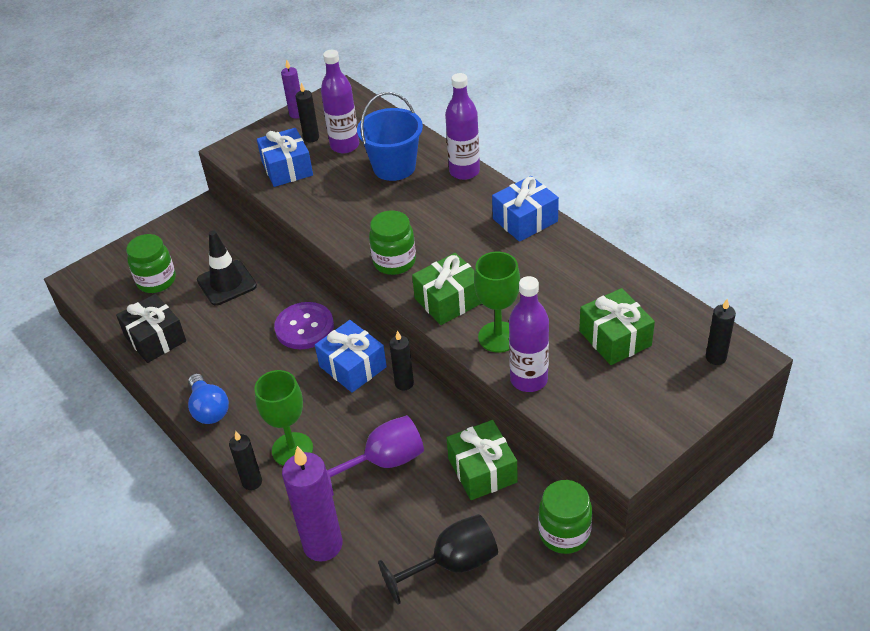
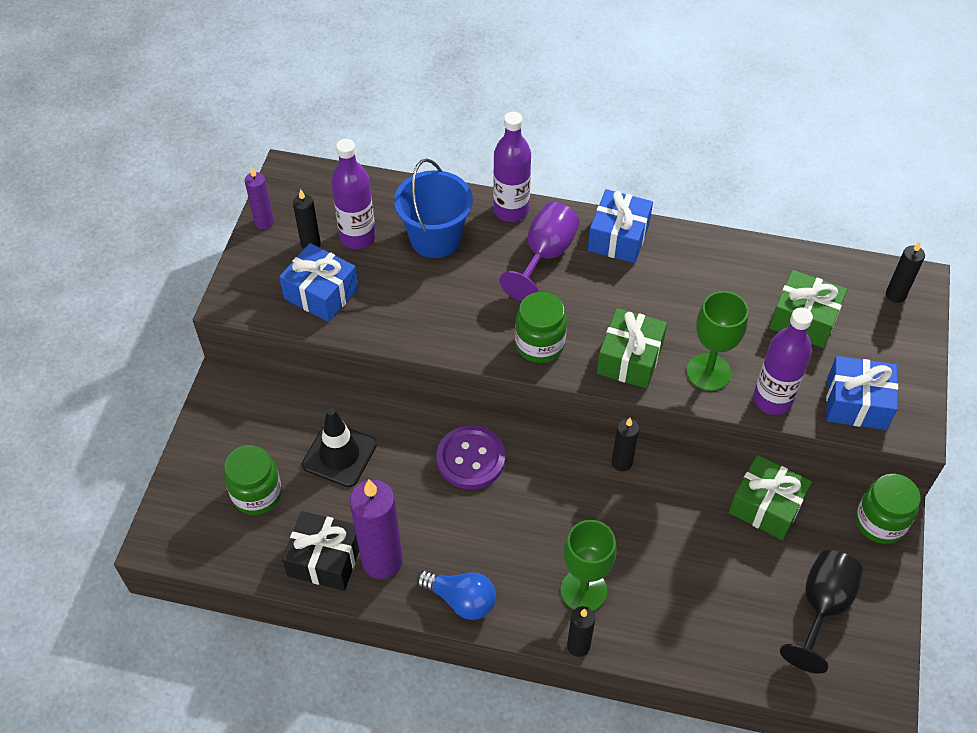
camera: 40 degrees left, 10 degrees up
purple candle [282,446,343,562] -> purple candle moved to [350,479,403,579]
blue gift [315,320,387,393] -> blue gift moved to [826,356,898,430]
purple goblet [326,415,424,496] -> purple goblet moved to [500,202,579,301]

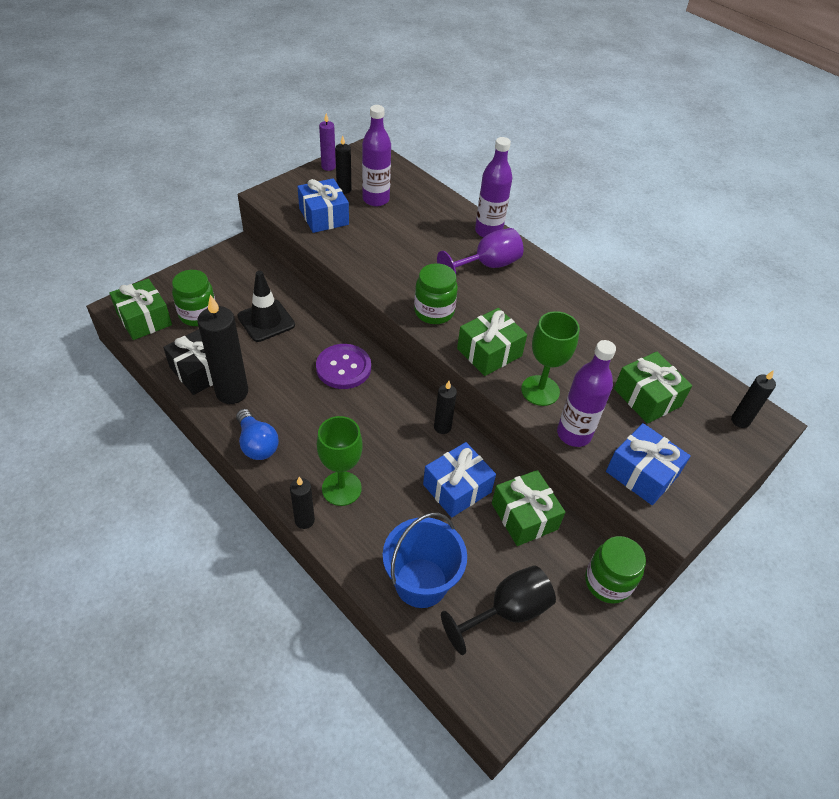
camera: 30 degrees right, 5 degrees down
purple candle [350,479,403,579] -> black candle [197,294,248,404]
blue bucket [394,159,473,258] -> blue bucket moved to [383,513,467,608]
blue gift [588,189,653,263] -> blue gift moved to [423,442,496,518]
none -> green gift [109,279,172,340]

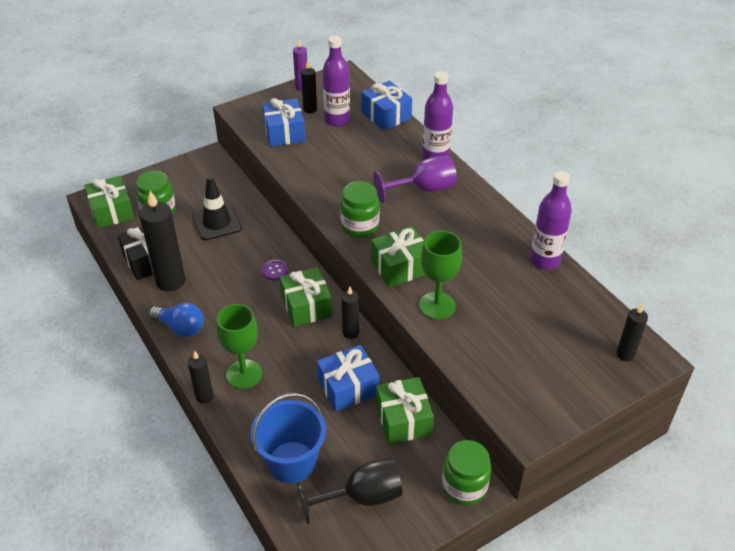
camera: 15 degrees right, 5 degrees down
blue light bulb [236,409,279,460] -> blue light bulb turned 45 degrees counterclockwise [149,303,204,337]
purple button [316,344,371,389] -> purple button [262,260,288,281], size x0.51
purple bottle [557,340,616,447] -> purple bottle moved to [530,171,572,269]
blue gift [606,423,691,505] -> blue gift moved to [361,80,412,131]
green gift [614,352,692,424] -> green gift moved to [280,267,332,327]

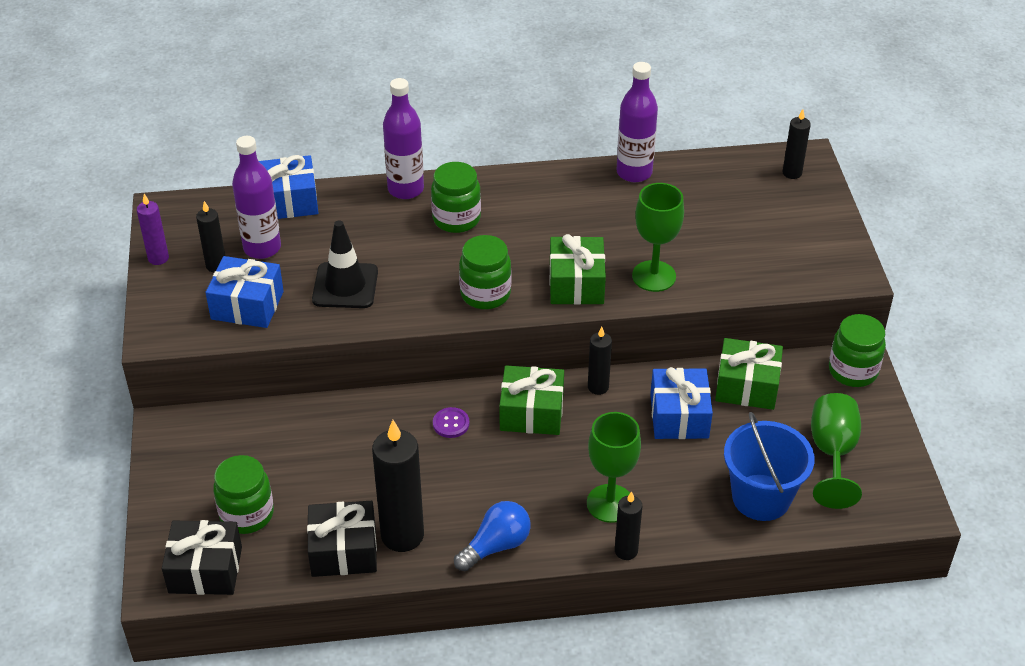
camera: 65 degrees left, 0 degrees up
green gift [84,176,134,228] -> black gift [162,520,242,595]
black traffic cone [192,176,242,241] -> black traffic cone moved to [312,220,378,308]
black goblet [297,458,402,525] -> green goblet [811,393,862,509]
purple goblet [373,155,457,203] -> green jar [431,162,481,233]

